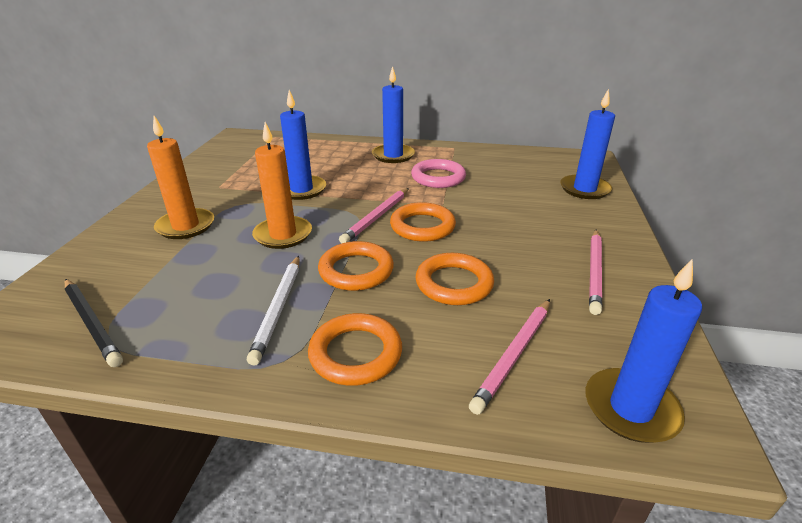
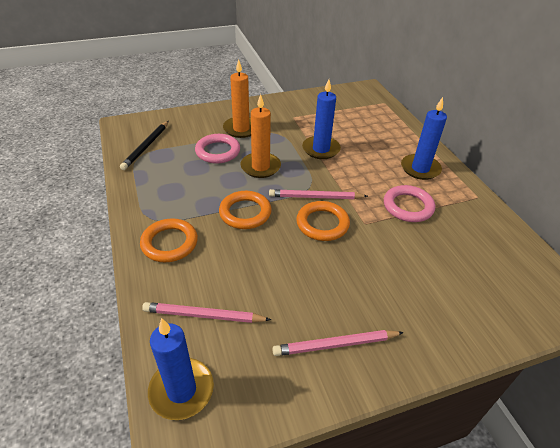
camera: 60 degrees right, 10 degrees up
white pencil [247,256,299,366] -> none
orange ring [415,253,494,305] -> none
blue candle [560,89,615,199] -> none
none -> pink ring [195,134,240,164]

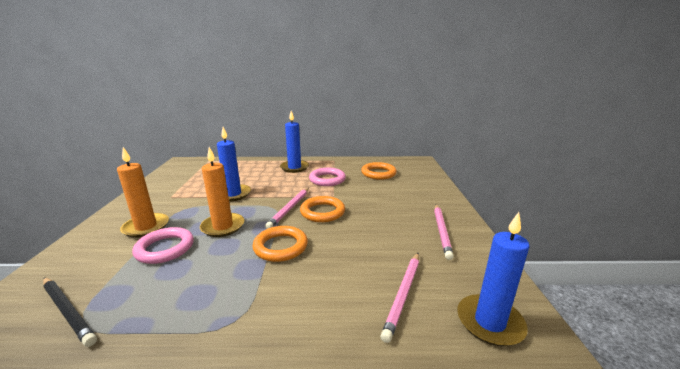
camera: 70 degrees left, 20 degrees down
orange ring [140,218,198,262] -> orange ring moved to [361,162,397,180]

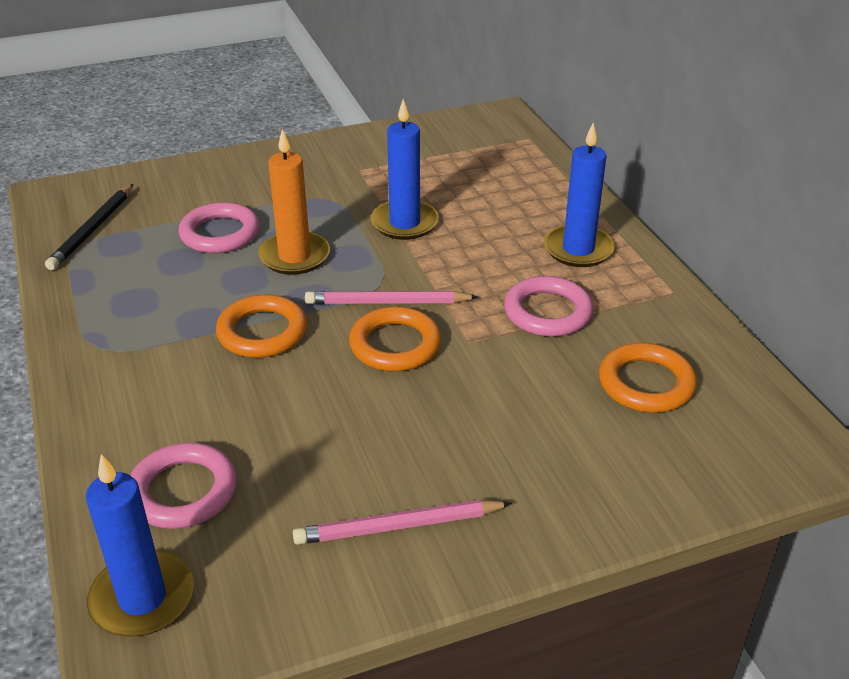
camera: 70 degrees right, 15 degrees up
orange candle [117,147,169,238] -> none
pink pencil [381,253,419,343] -> pink ring [130,443,237,529]

